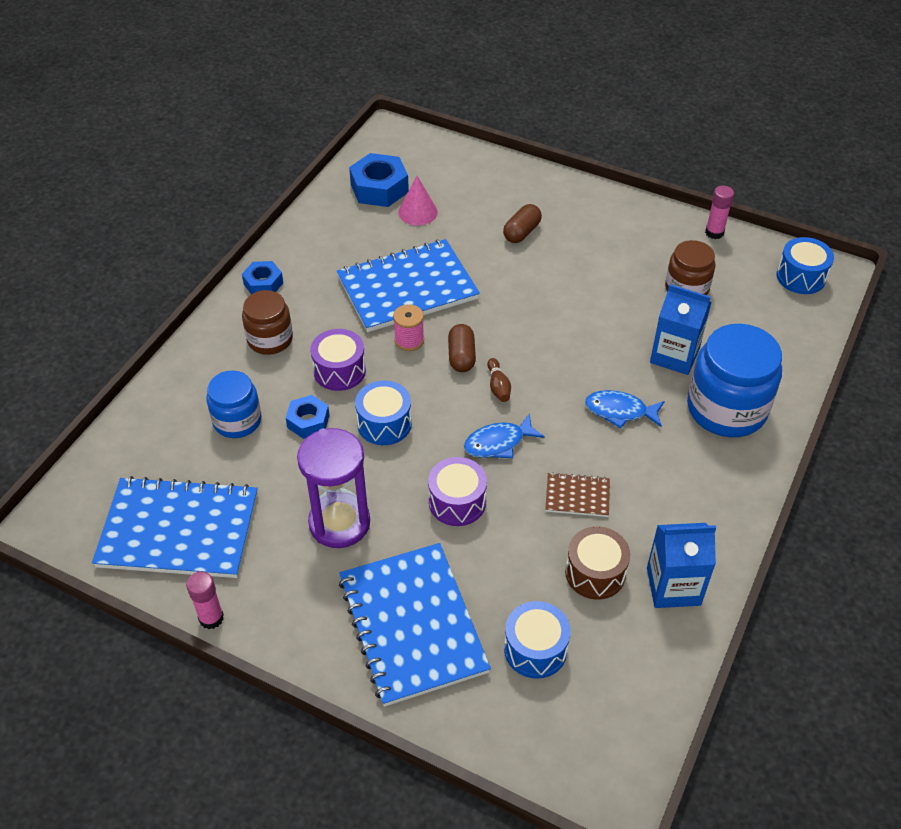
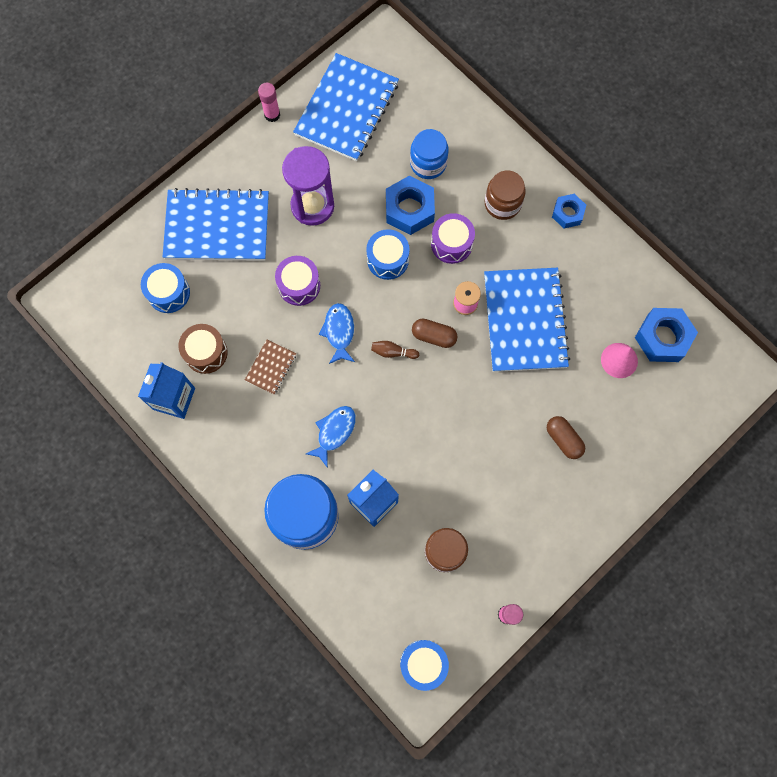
camera: 110 degrees right, 25 degrees up
blue nut [286,395,330,439] -> blue nut [386,176,435,235], size x1.63

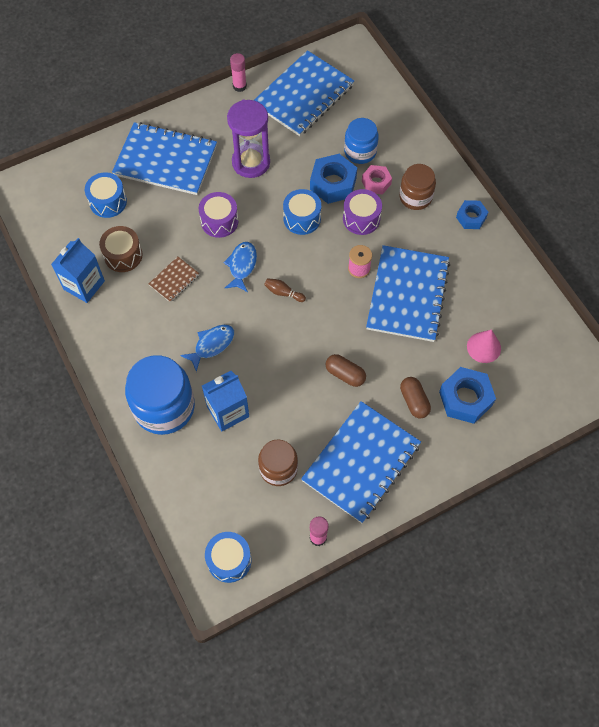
camera: 15 degrees right, 10 degrees down
brown capsule [412,319,457,348] -> brown capsule moved to [326,354,366,387]
blue nut [635,308,698,362] -> blue nut moved to [439,367,496,424]
none -> blue notebook [301,401,421,523]
none -> pink nut [362,165,392,194]

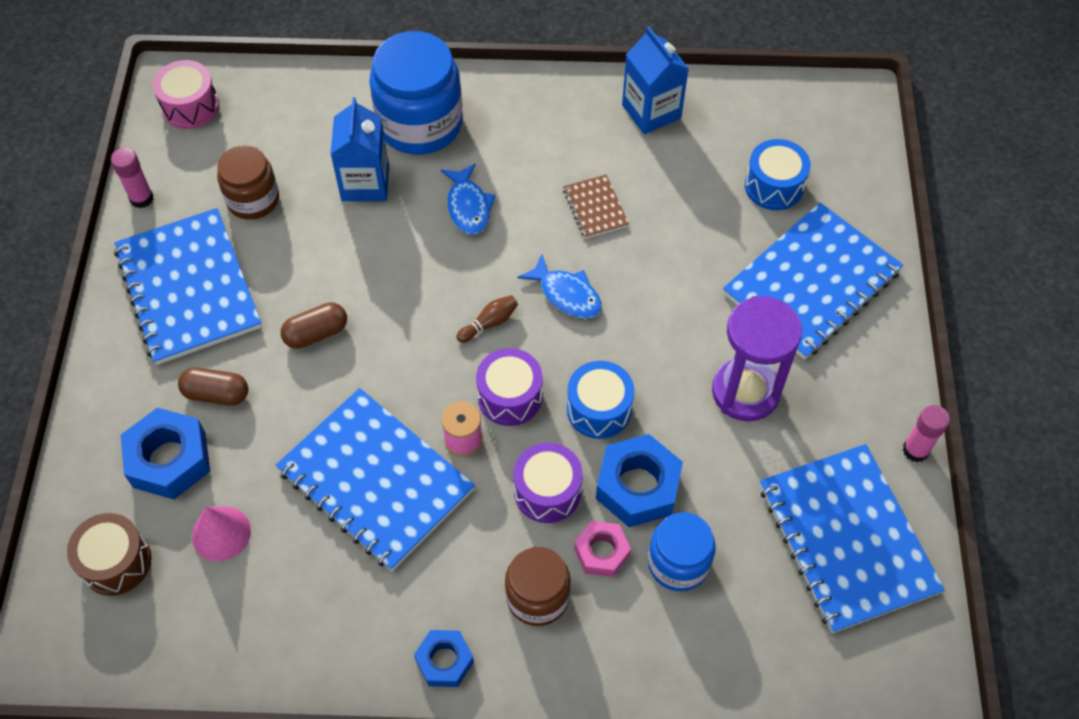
camera: 120 degrees right, 5 degrees down
brown drum [99,226,142,272] -> brown drum moved to [67,513,151,596]
purple drum [199,192,238,238] -> purple drum moved to [476,348,543,426]
blue drum [205,532,251,583] -> pink drum [152,60,219,129]

